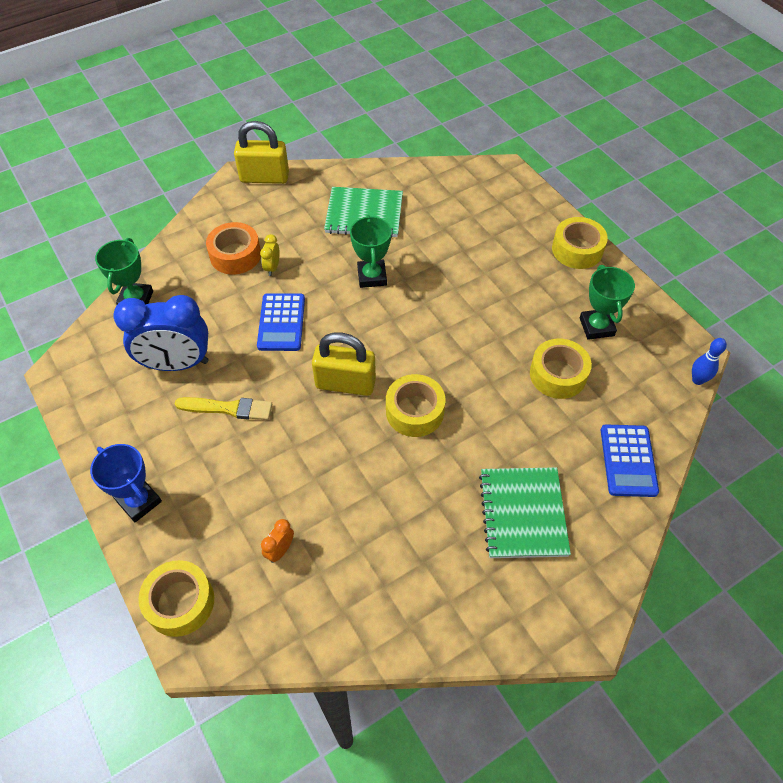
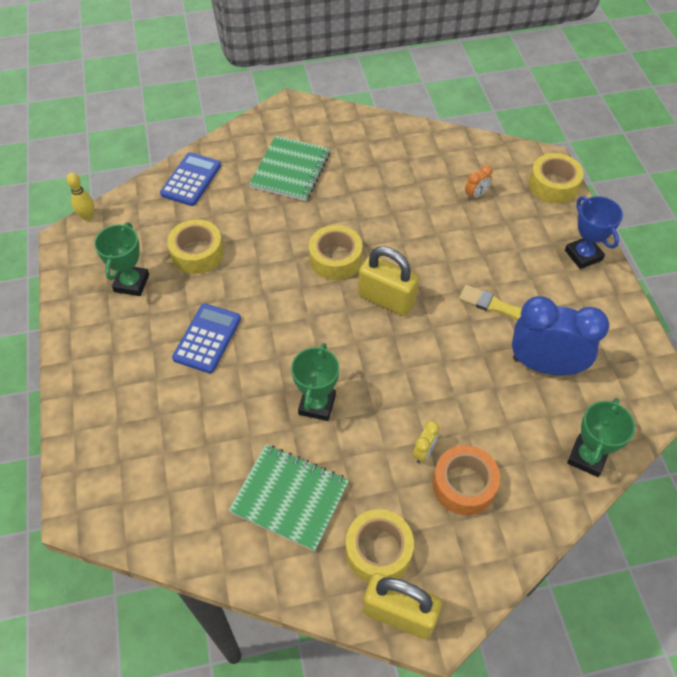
camera: 160 degrees left, 0 degrees up
blue calculator [257,293,305,351] -> blue calculator moved to [172,303,241,373]
yellow tape [552,217,608,269] -> yellow tape moved to [346,509,414,582]
blue bowling pin [692,338,727,385] -> yellow bowling pin [66,173,94,221]

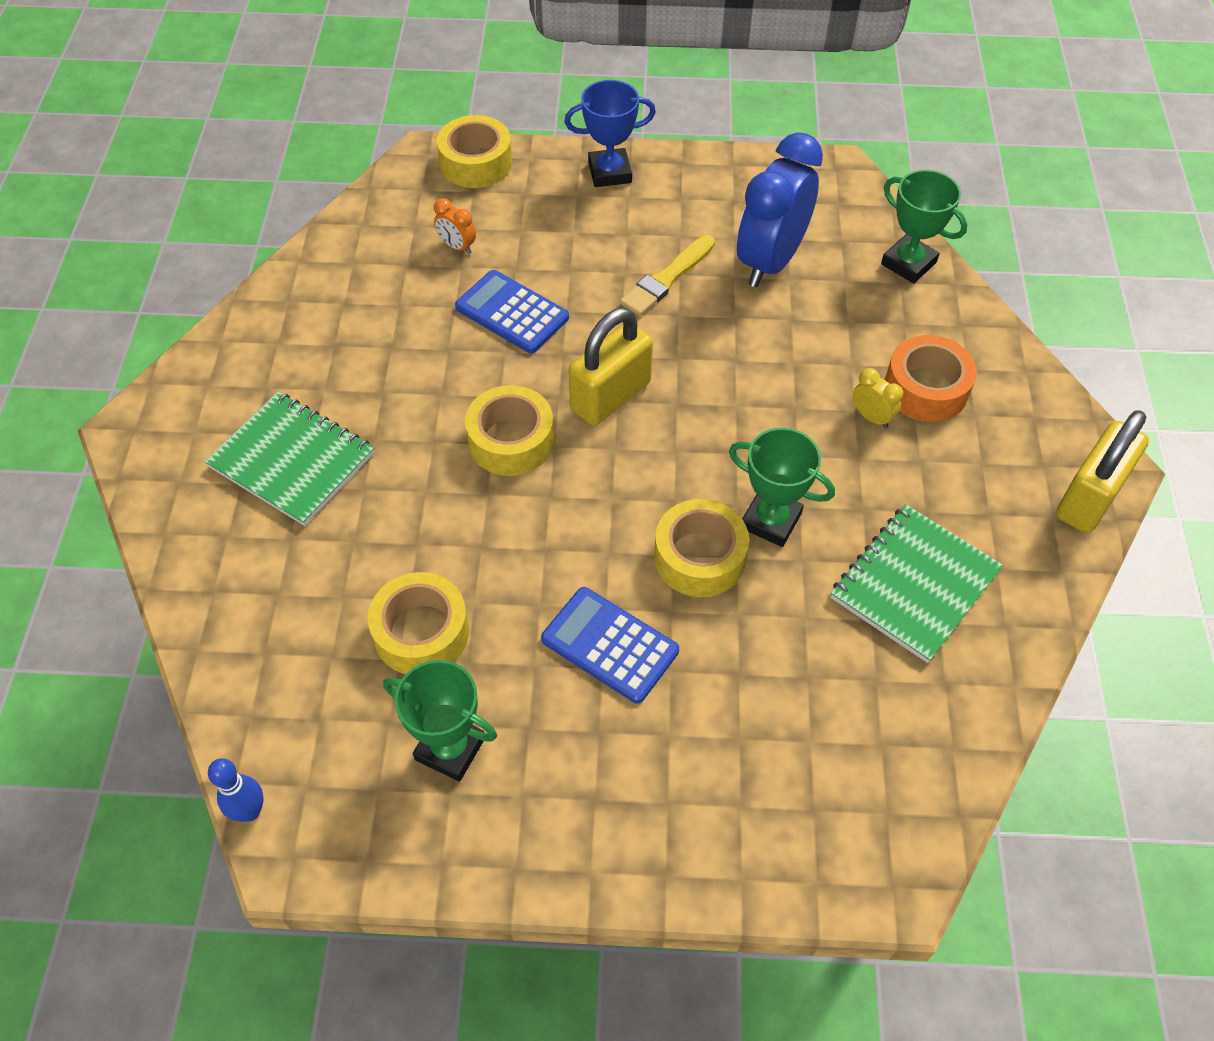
camera: 75 degrees left, 0 degrees up
yellow bowling pin [66,173,94,221] -> blue bowling pin [208,758,264,822]
blue calculator [160,152,221,206] -> blue calculator moved to [455,270,569,354]
yellow tape [346,509,414,582] -> yellow tape moved to [654,499,749,597]
orange clock [465,165,492,201] -> orange clock turned 150 degrees clockwise [434,198,476,254]

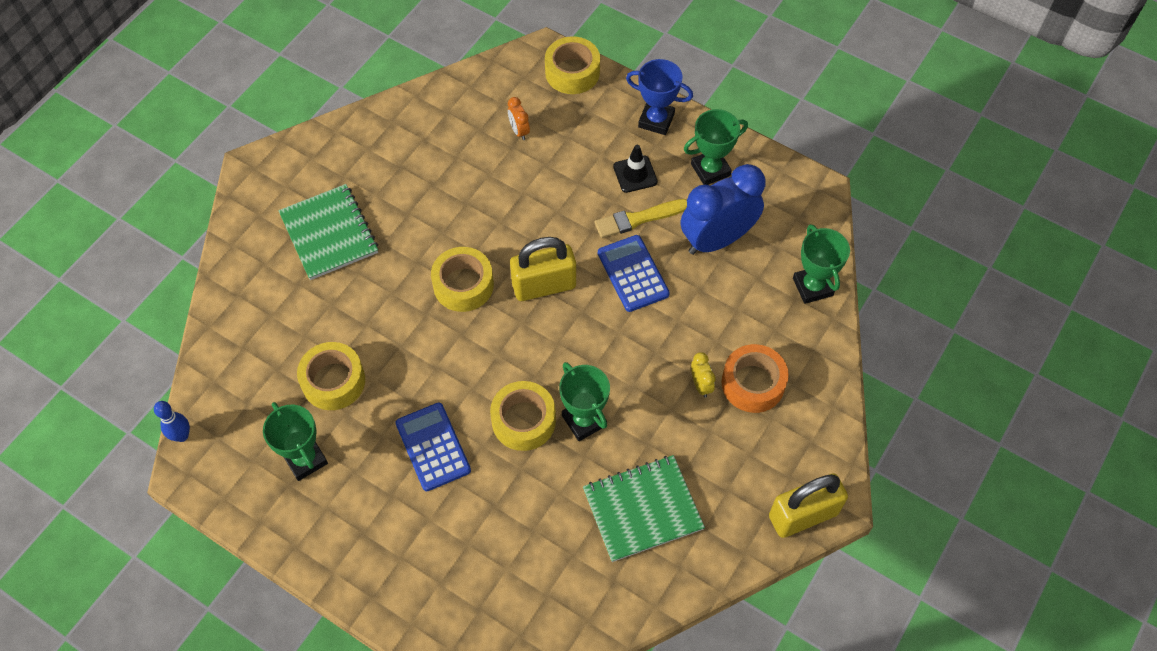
camera: 30 degrees right, 5 degrees up
blue calculator [455,270,569,354] -> blue calculator moved to [598,235,670,312]
none -> black traffic cone [613,145,658,193]
none -> green trophy [684,109,748,185]

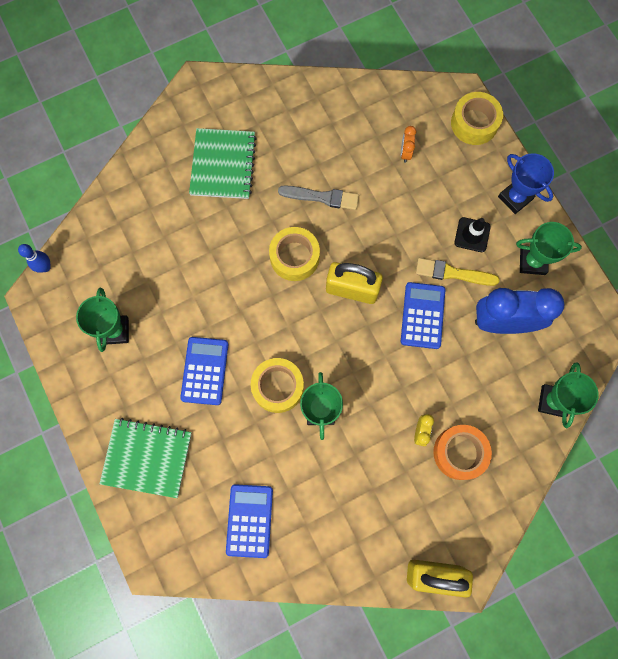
camera: 30 degrees right, 15 degrees up
yellow tape [297,342,365,410] -> none
green notebook [583,455,705,562] -> green notebook moved to [100,418,192,498]
none -> blue calculator [226,484,273,558]
none -> grey brush [278,185,359,210]

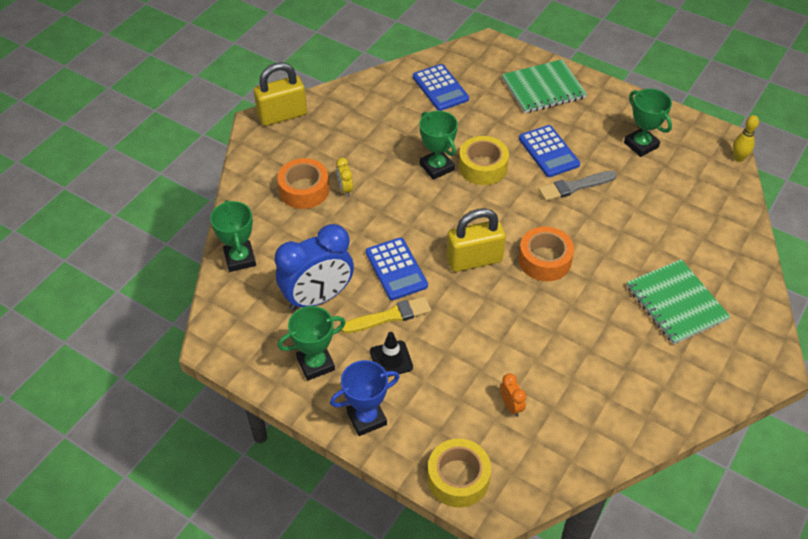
camera: 150 degrees right, 25 degrees down
blue bowling pin [18,244,50,273] -> yellow bowling pin [733,115,759,162]
yellow tape [269,227,320,281] -> orange tape [518,227,574,281]
grey brush [278,185,359,210] -> grey brush moved to [538,171,617,201]
blue trophy [498,153,554,214] -> blue trophy turned 45 degrees counterclockwise [330,360,400,436]

